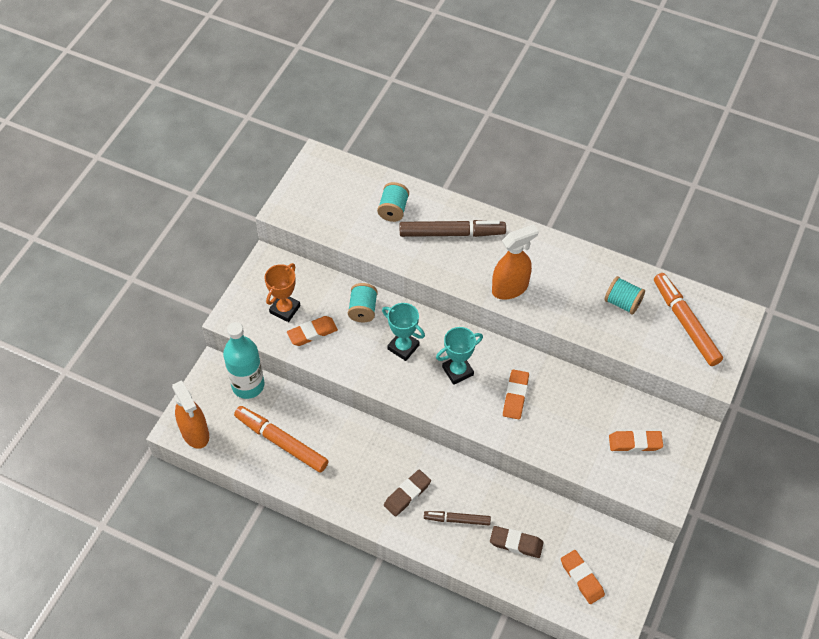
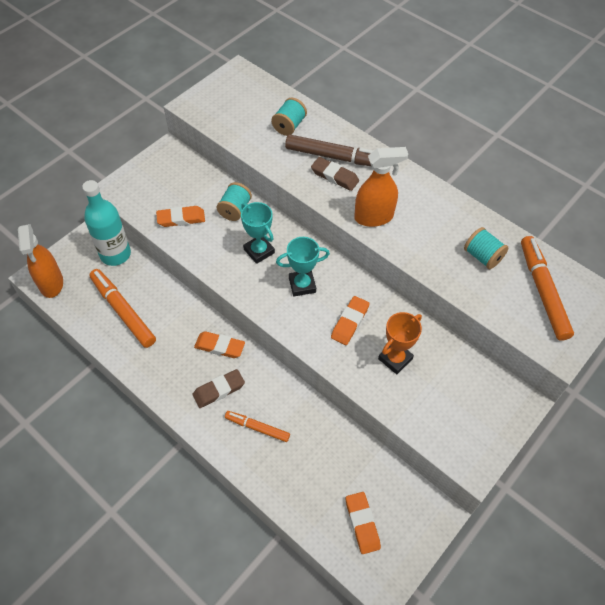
camera: 15 degrees right, 0 degrees up
orange trophy [264,263,300,322] -> orange trophy moved to [378,312,422,374]
brown marker [424,511,491,525] -> orange marker [225,411,290,442]
brown eraser [490,526,543,558] -> brown eraser moved to [311,157,359,191]
orange eraser [609,430,663,452] -> orange eraser moved to [194,331,245,358]

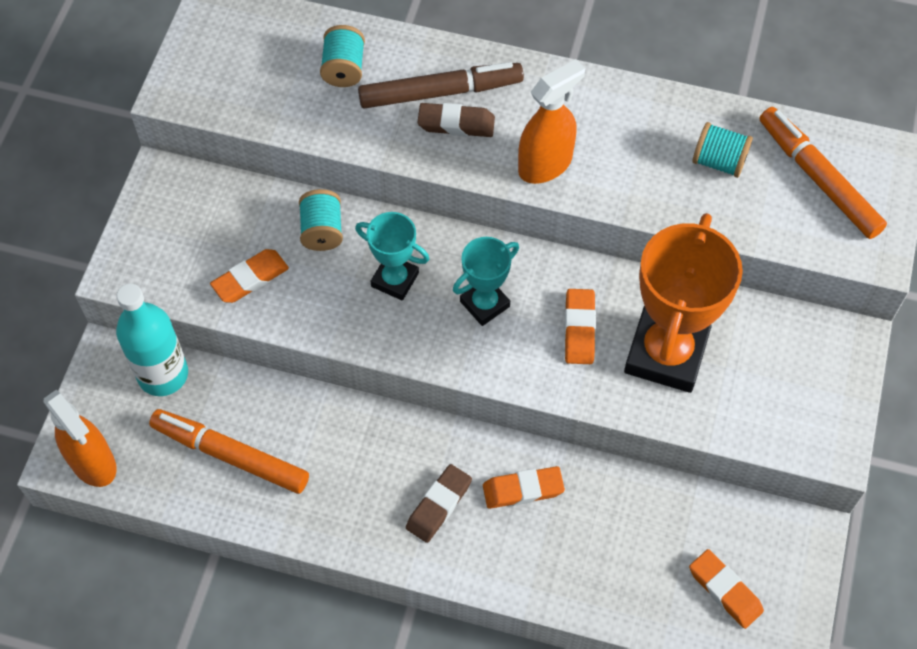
camera: 25 degrees left, 5 degrees up
orange eraser [194,331,245,358] -> orange eraser moved to [483,466,565,509]
orange marker [225,411,290,442] -> none
orange trophy [378,312,422,374] -> orange trophy [624,213,743,393], size x1.88

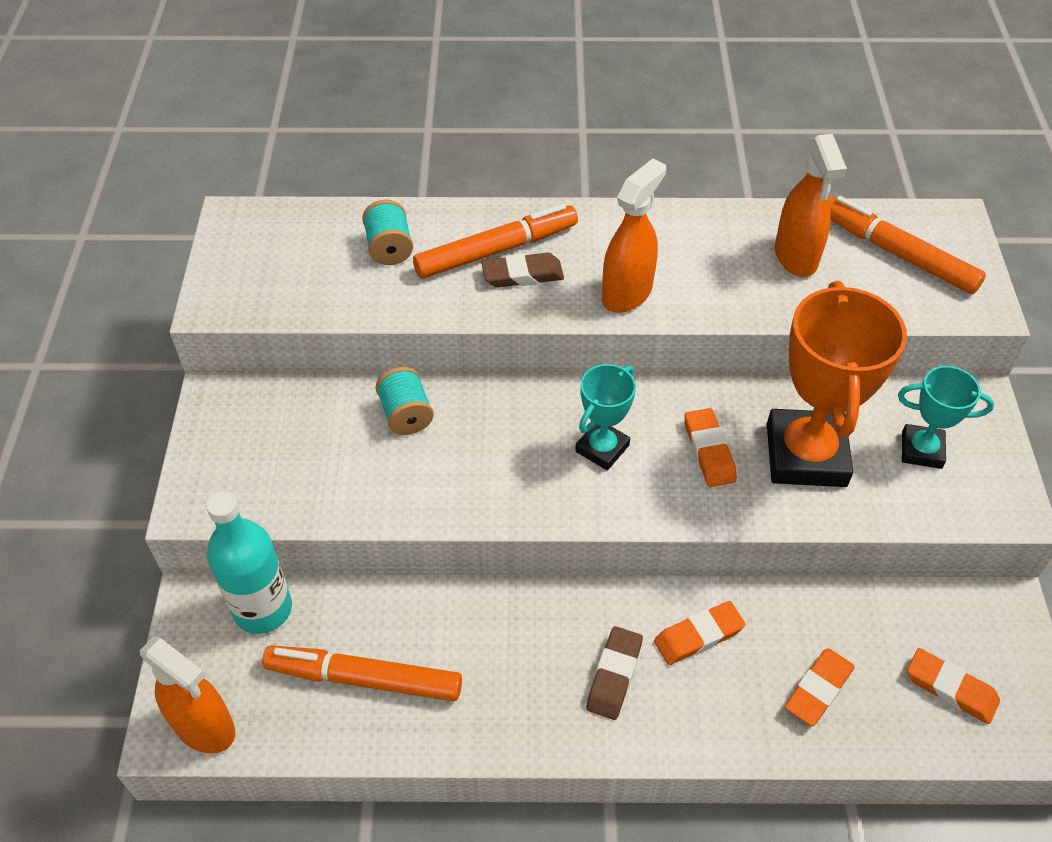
camera: 15 degrees left, 10 degrees down
orange eraser [210,249,289,303] -> orange eraser moved to [785,648,855,726]
turquoise trophy [355,212,429,301] -> turquoise trophy moved to [898,366,994,469]
brown marker [358,62,524,109] -> orange marker [413,204,578,279]
turquoise spool [692,122,753,178] -> orange spray bottle [775,134,847,277]

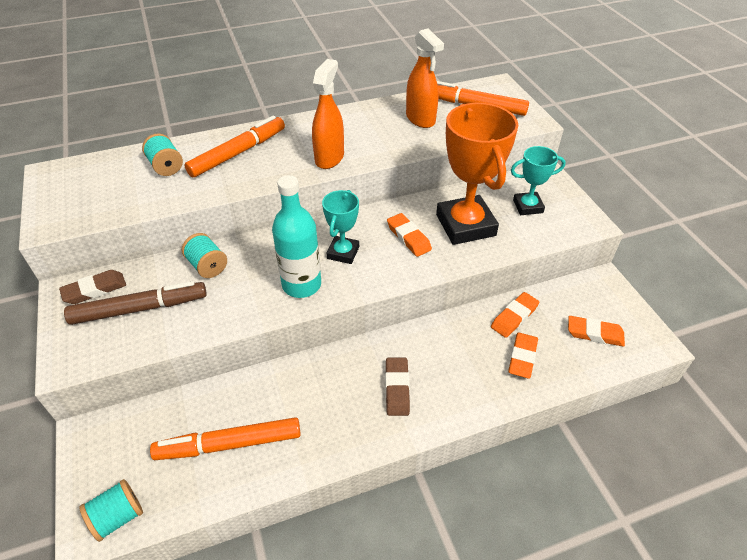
camera: 20 degrees left, 5 degrees down
orange spray bottle [140,637,235,753] -> turquoise spool [79,479,143,542]
turquoise bottle [206,491,292,634] -> turquoise bottle moved to [272,175,321,298]
brown eraser [481,253,564,288] -> brown eraser moved to [59,270,126,304]
orange eraser [654,601,746,665] -> orange eraser moved to [491,292,539,338]
none -> brown marker [64,281,207,325]

